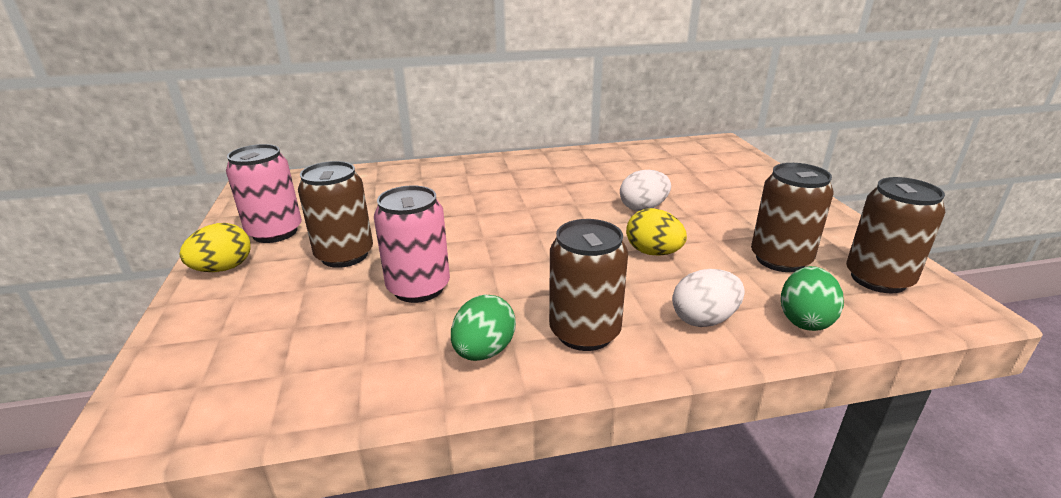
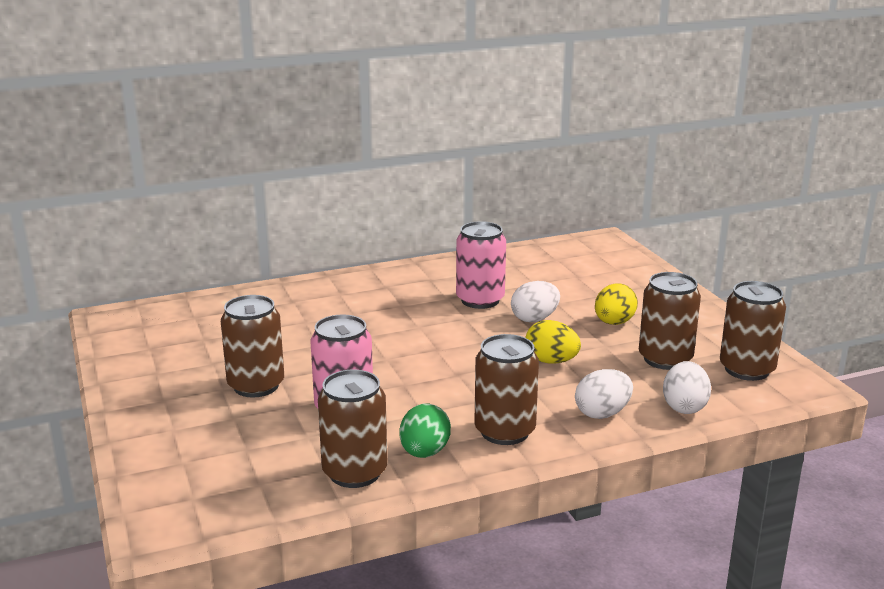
camera: 10 degrees left, 5 degrees down
yellow egg [180,223,251,272] -> yellow egg moved to [595,283,638,325]
pink can [226,144,302,243] -> pink can moved to [456,221,506,309]
green egg [781,266,844,331] -> white egg [663,361,711,414]
none -> brown can [318,370,387,488]

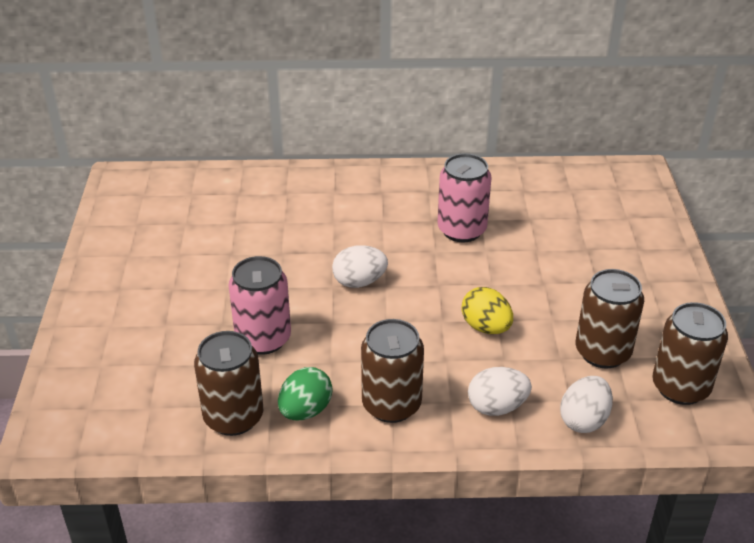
camera: 20 degrees right, 15 degrees up
brown can [221,295,284,398] -> none
white egg [511,281,560,322] -> white egg moved to [332,245,388,288]
yellow egg [595,283,638,325] -> none

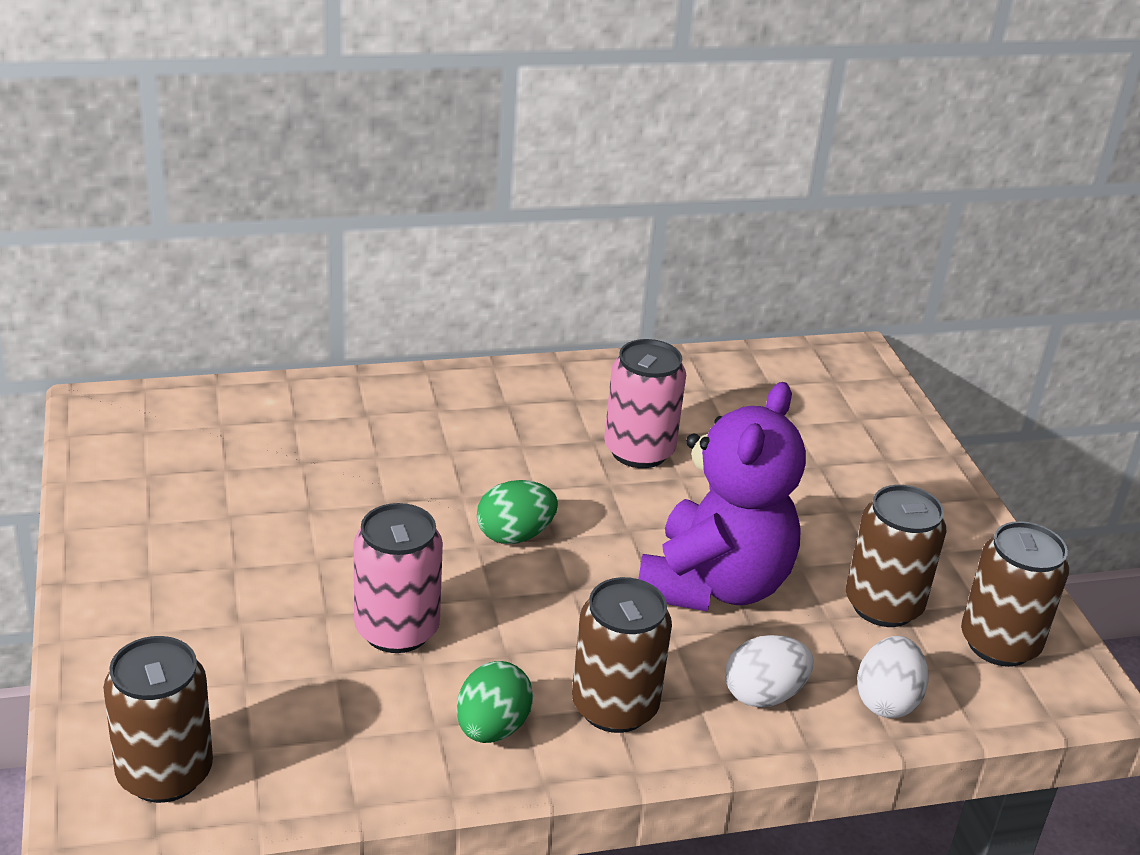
camera: 15 degrees left, 5 degrees down
brown can [194,331,263,436] -> brown can moved to [103,636,213,803]
white egg [332,245,388,288] -> green egg [477,480,558,544]
yellow egg [462,287,513,334] -> purple teddy bear [638,382,806,612]

